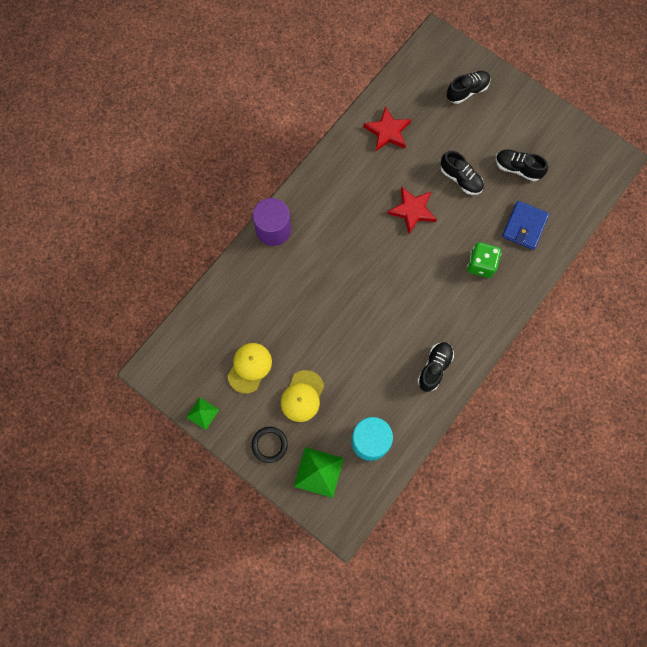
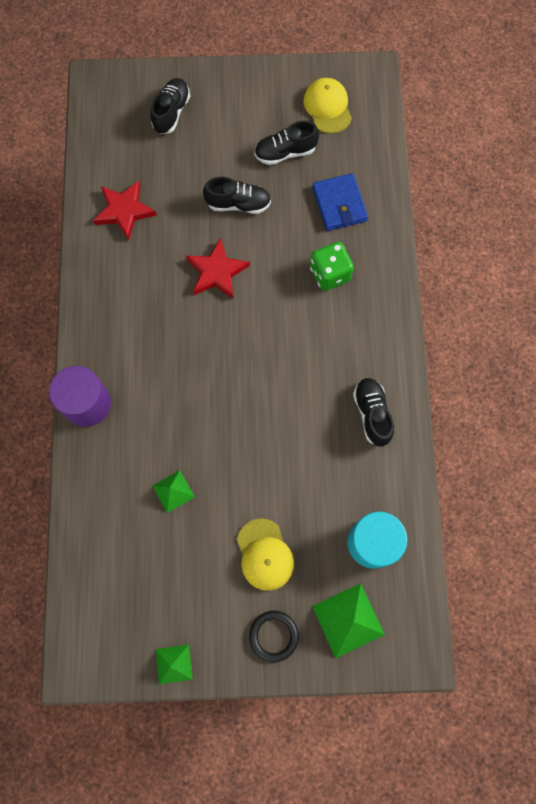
camera: 40 degrees left, 0 degrees up
yellow cap [227,343,272,393] -> yellow cap moved to [303,78,352,134]
none -> green pyramid [153,470,195,513]

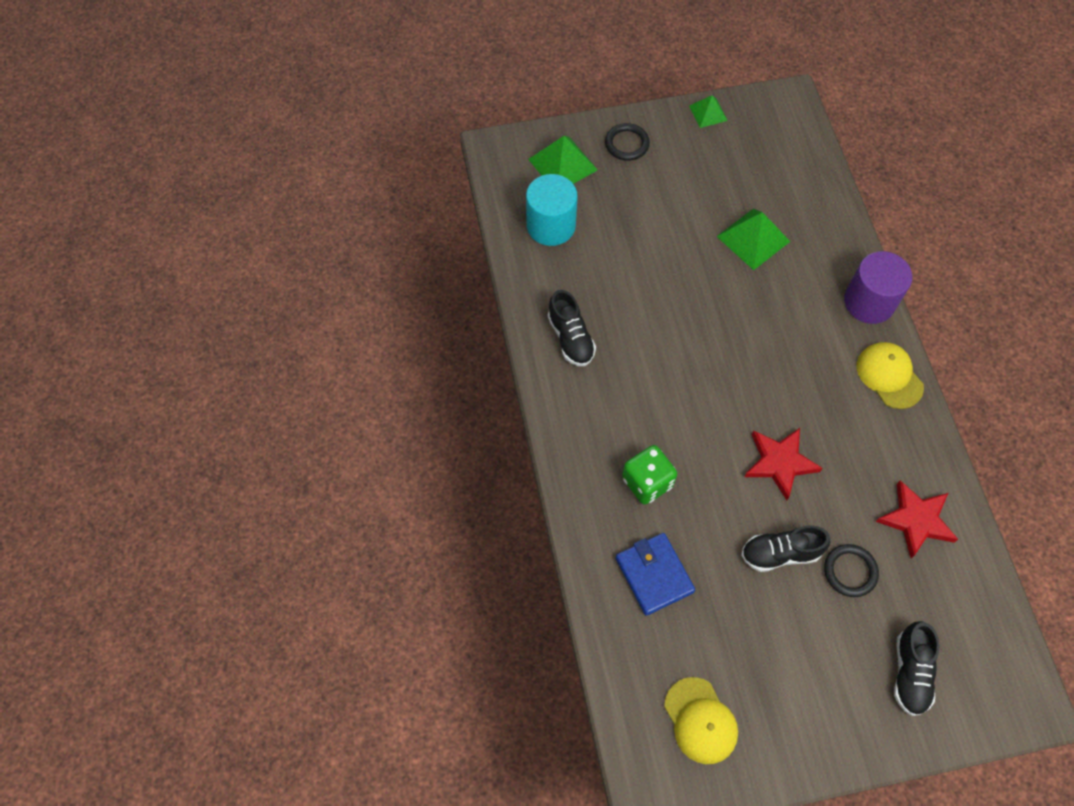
camera: 170 degrees right, 10 degrees down
green pyramid [153,470,195,513] -> green pyramid [716,209,790,270], size x1.65
yellow cap [237,518,294,591] -> yellow cap moved to [856,342,924,409]
black shoe [254,121,319,165] -> none
none -> black ring [824,544,879,597]

